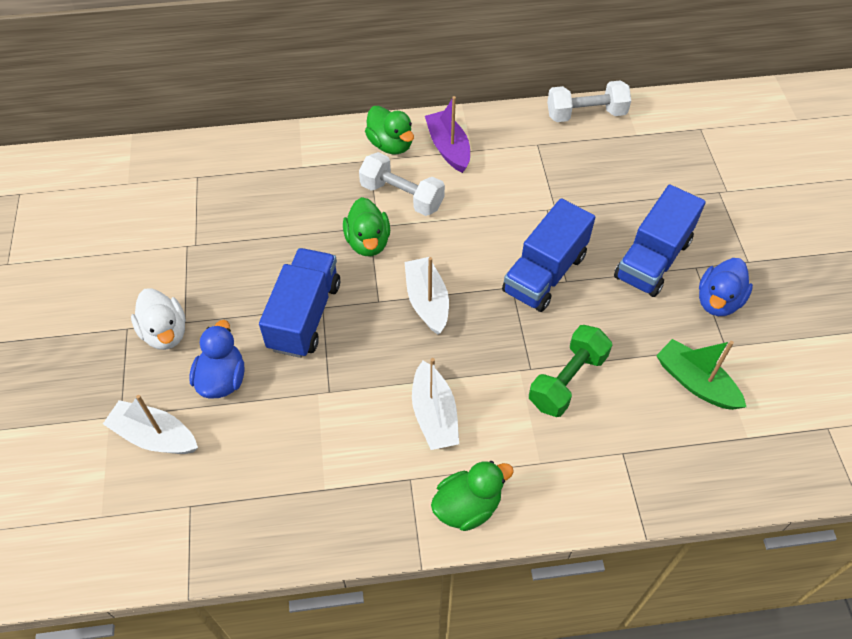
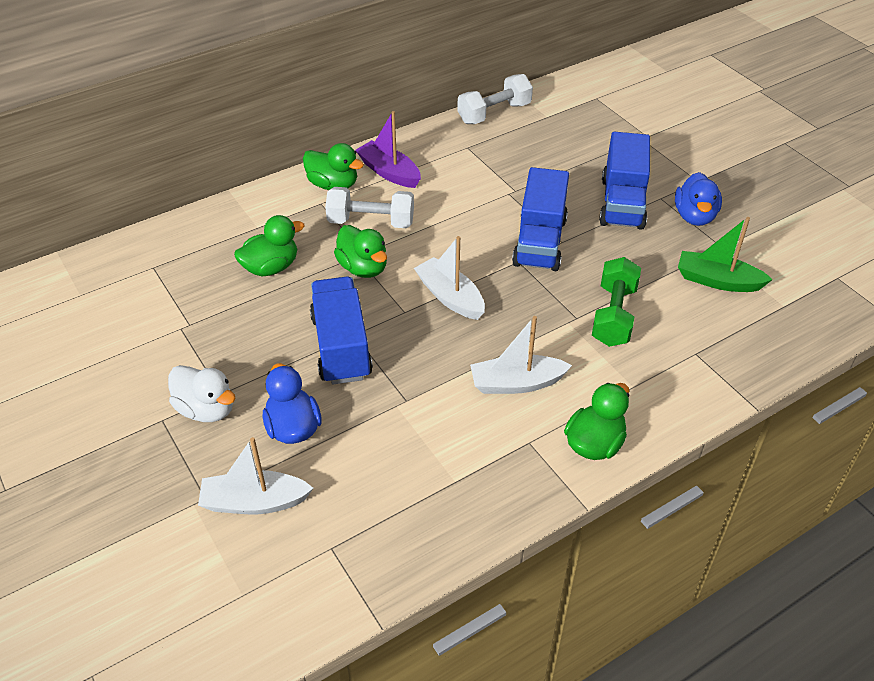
camera: 25 degrees left, 10 degrees down
white boat [412,358,459,450] -> white boat turned 120 degrees clockwise [470,316,572,394]
none -> green duck [234,215,305,276]

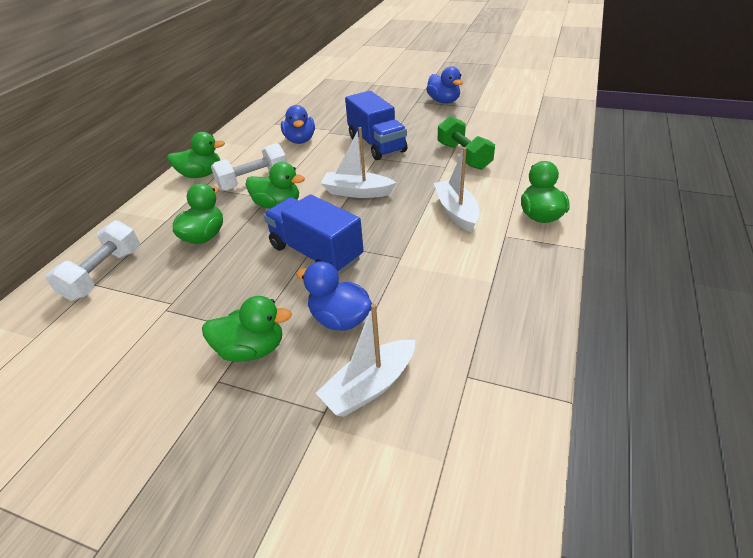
camera: 35 degrees left, 5 degrees down
white duck [168,365,236,422] -> green duck [202,296,292,362]
purple boat [356,111,421,188] -> none
white dumbbell [457,74,533,124] -> white dumbbell moved to [46,220,140,301]
white boat [470,316,572,394] -> white boat turned 120 degrees clockwise [434,147,480,232]
blue truck [599,132,650,230] -> none
green boat [678,217,773,292] -> none
none -> blue duck [281,105,315,144]

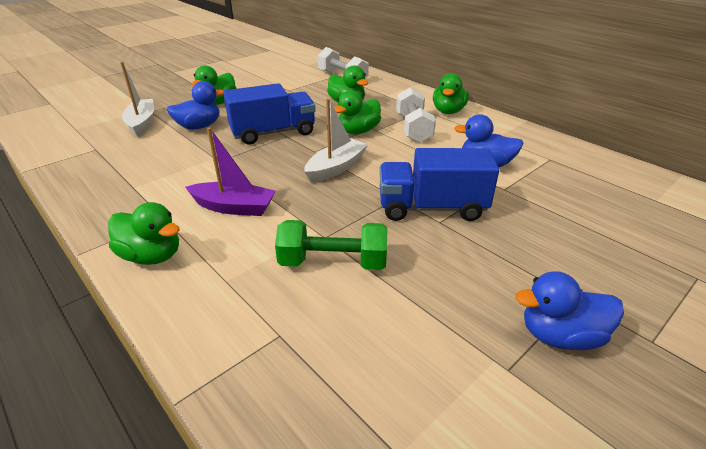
camera: 115 degrees right, 5 degrees down
white boat [434,147,480,232] -> purple boat [185,127,276,216]

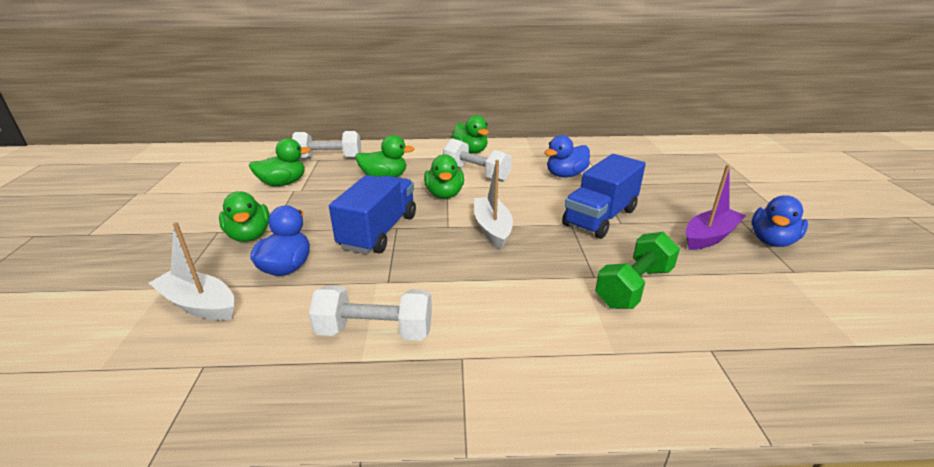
camera: 50 degrees left, 5 degrees down
green duck [108,202,180,265] -> green duck moved to [249,138,311,186]
purple boat [185,127,276,216] -> purple boat moved to [686,165,746,250]
none -> white dumbbell [309,285,432,341]

